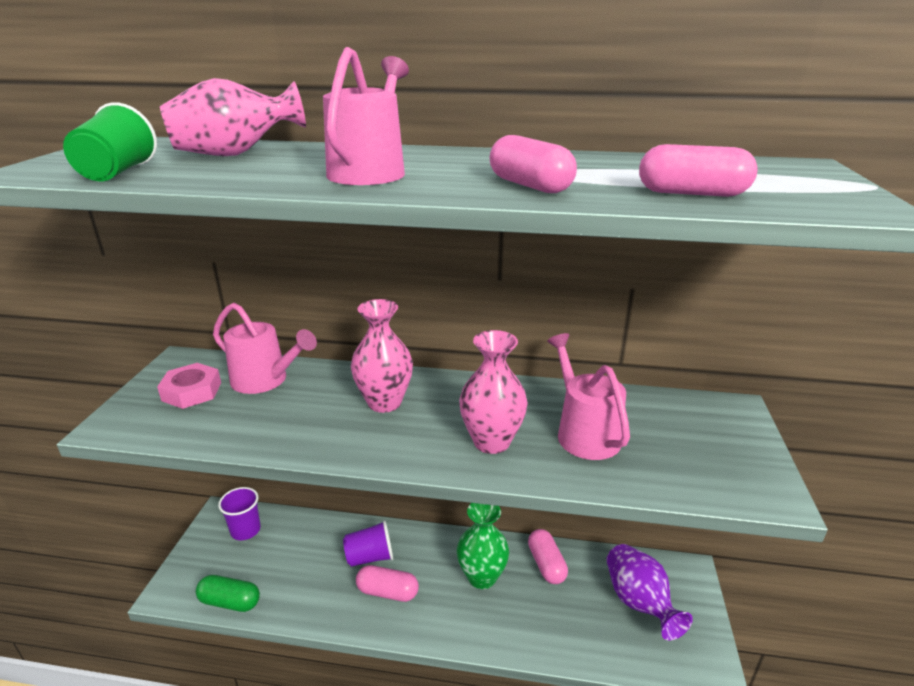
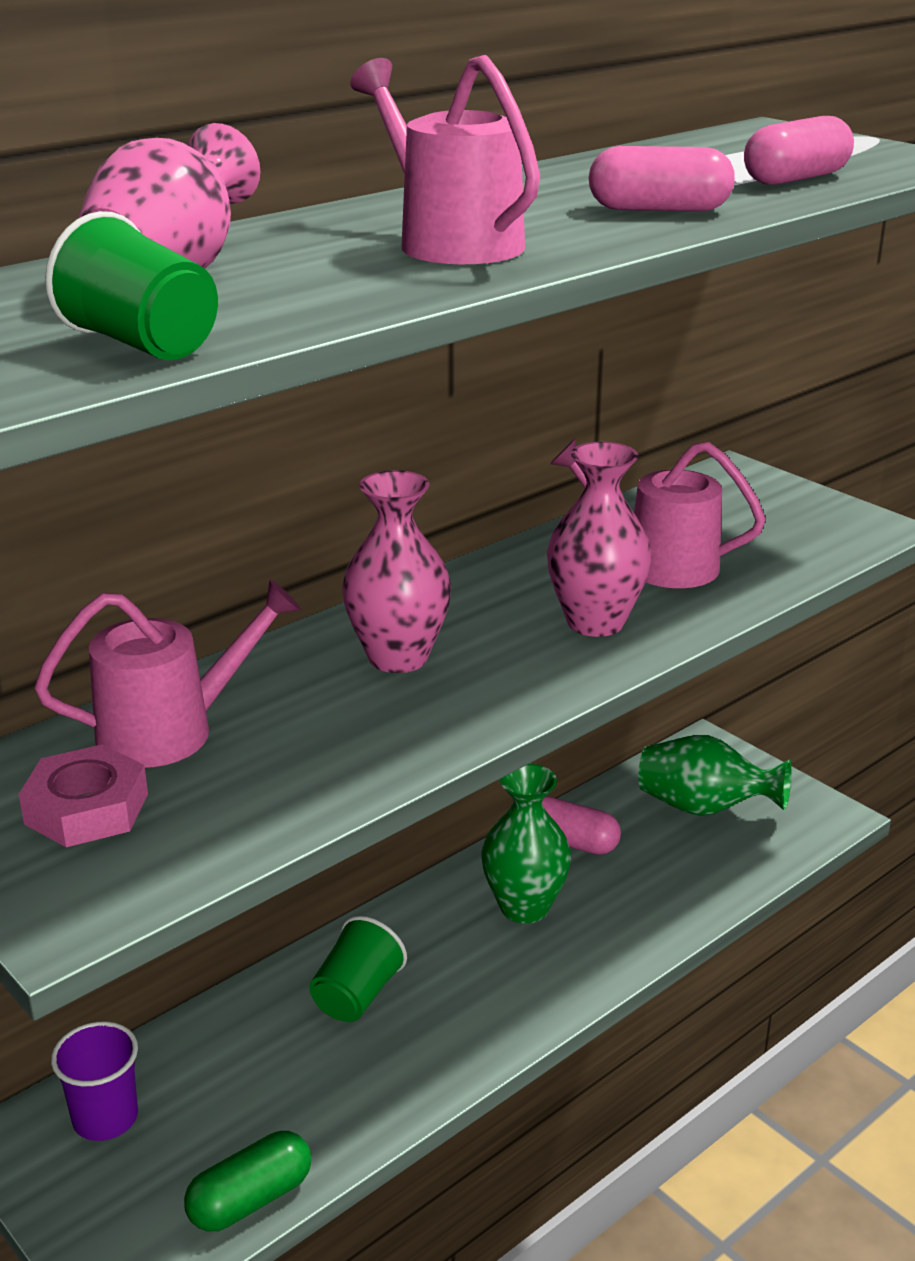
camera: 50 degrees left, 0 degrees up
purple cup [343,520,393,567] -> green cup [309,916,407,1022]
pink capsule [356,565,419,602] -> none
purple vase [606,544,693,641] -> green vase [638,735,791,816]

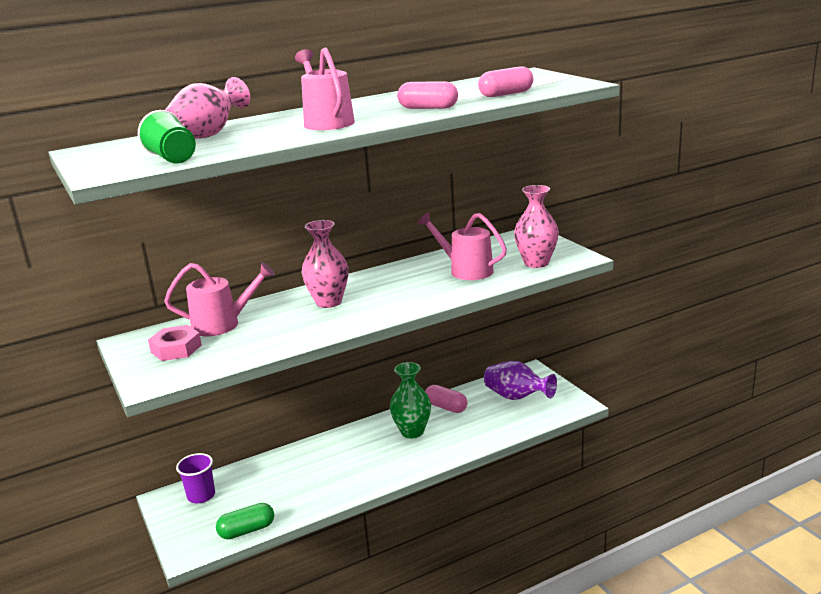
camera: 15 degrees right, 5 degrees down
green cup [309,916,407,1022] -> none
pink vase [547,442,652,637] -> pink vase moved to [514,185,559,268]
green vase [638,735,791,816] -> purple vase [484,361,557,400]

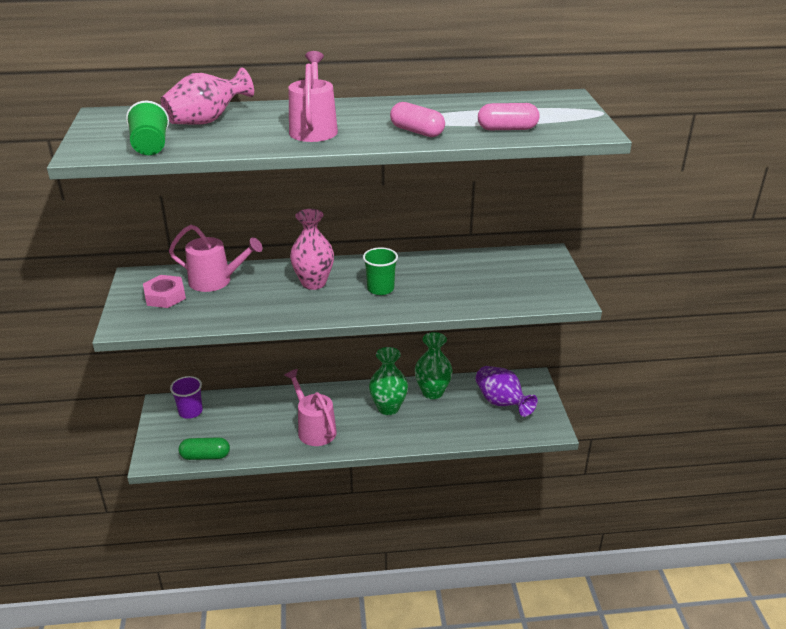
camera: 20 degrees right, 10 degrees up
pink watering can [418,212,507,280] -> pink watering can moved to [285,369,337,446]
pink capsule [425,385,468,413] -> green vase [415,332,453,399]
pink vase [514,185,559,268] -> none
none -> green cup [363,247,398,295]

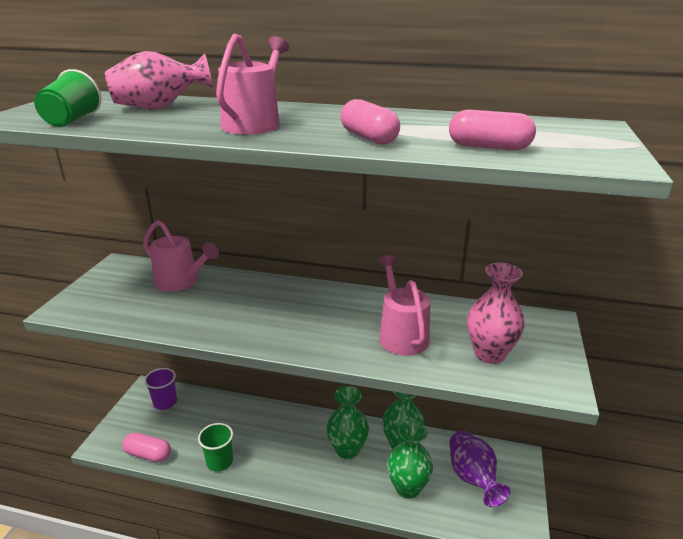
camera: 20 degrees right, 5 degrees down
pink nut [143,275,186,308] -> none
green capsule [179,437,230,460] -> pink capsule [122,433,171,462]
pink watering can [285,369,337,446] -> pink watering can moved to [378,255,430,356]
pink vase [290,209,334,290] -> pink vase moved to [467,263,525,364]
green cup [363,247,398,295] -> green cup moved to [198,423,233,471]
none -> green vase [387,420,433,499]

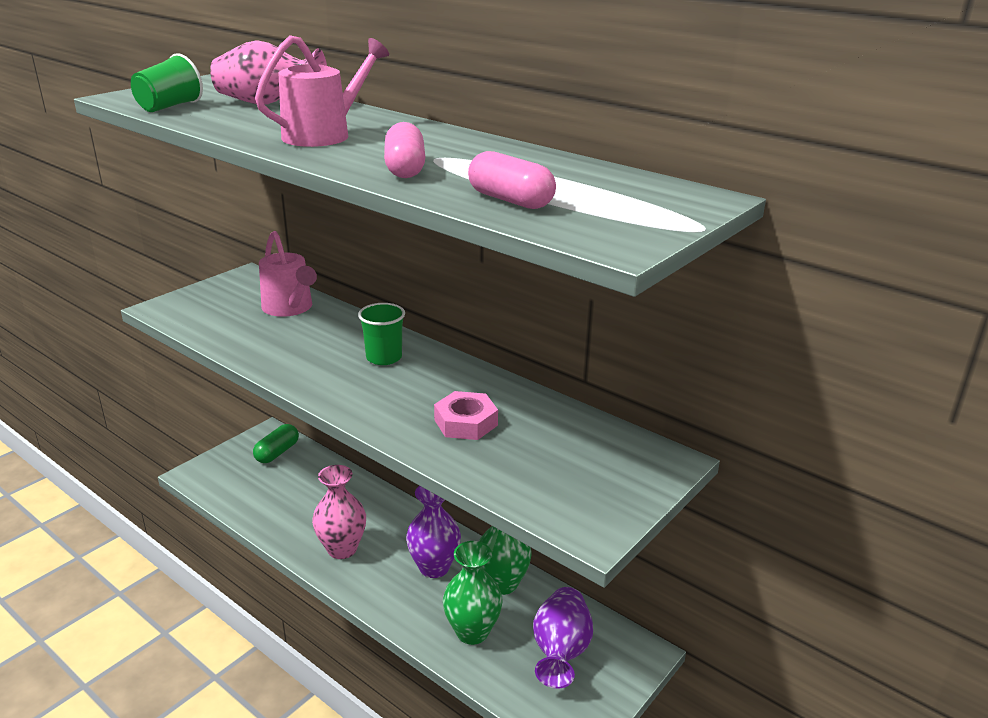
camera: 25 degrees right, 0 degrees up
pink capsule [122,433,171,462] -> none
purple cup [144,368,177,410] -> green capsule [253,424,299,463]
green cup [198,423,233,471] -> green cup moved to [358,303,405,365]
green vase [327,386,369,459] -> purple vase [406,486,461,578]
pink watering can [378,255,430,356] -> pink nut [434,391,498,440]
pink vase [467,263,525,364] -> pink vase moved to [312,465,366,559]

